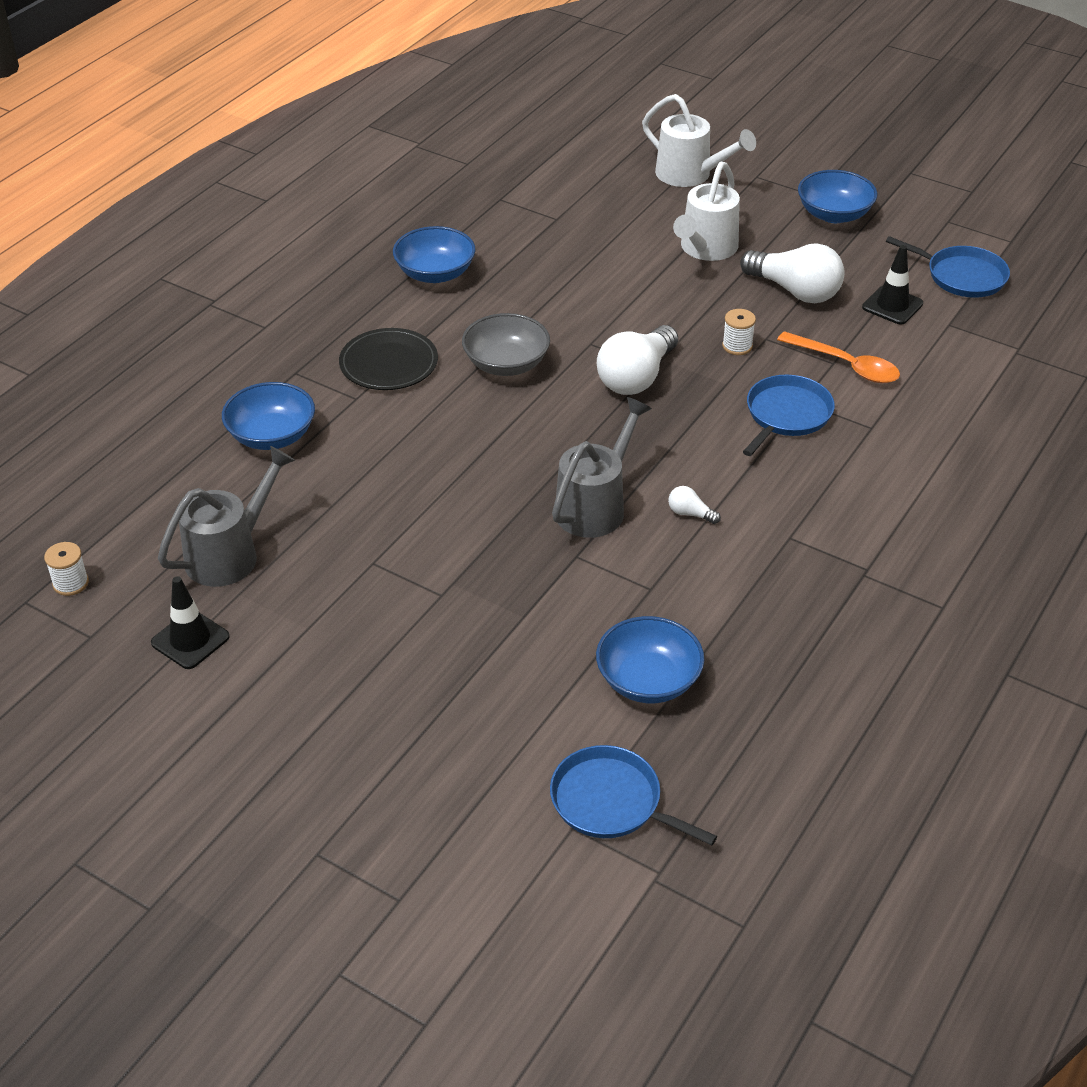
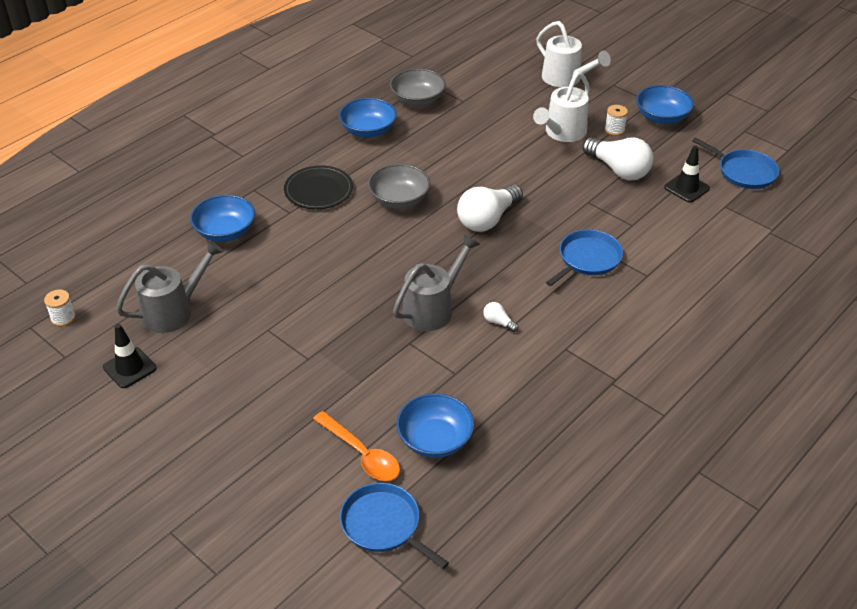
camera: 10 degrees right, 0 degrees up
white spool [722,309,756,355] -> white spool moved to [605,105,628,136]
orange spoon [777,331,900,383] -> orange spoon moved to [313,411,400,481]
none -> grey bowl [390,68,446,107]

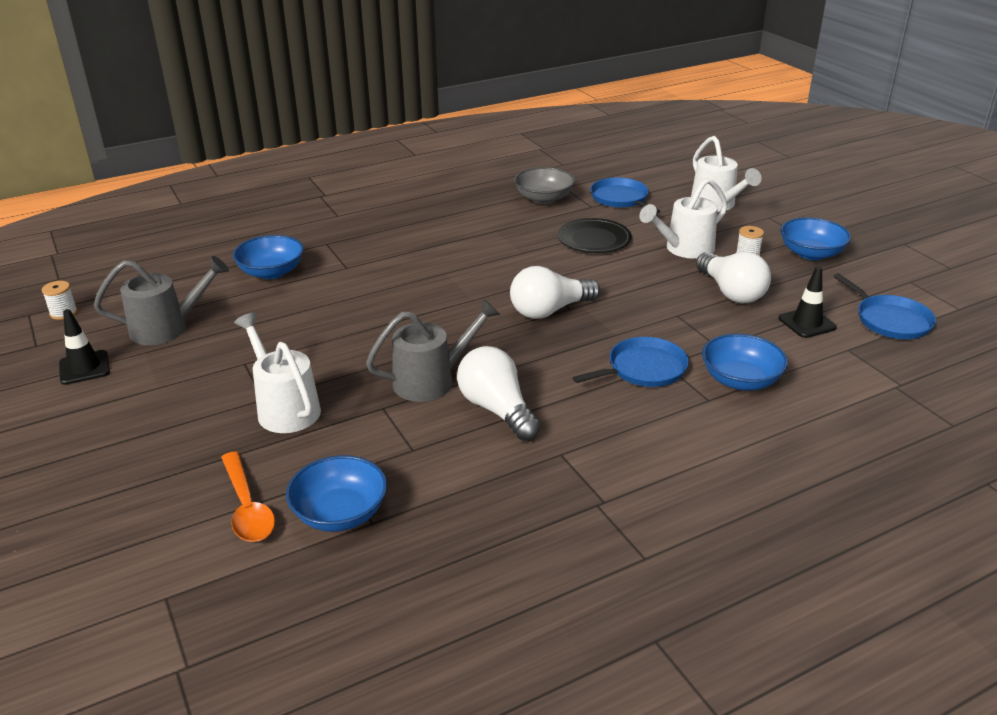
camera: 20 degrees right, 10 degrees down
black plate [284,165,353,209] -> black plate moved to [557,218,632,253]
blue bowl [339,98,397,138] -> blue bowl moved to [702,334,788,390]
blue pan [340,483,449,569] -> blue pan moved to [590,178,660,214]
grey bowl [368,164,430,209] -> none
white light bulb [483,302,519,332] -> white light bulb [457,346,541,441], size x2.31
none -> white watering can [234,312,321,433]

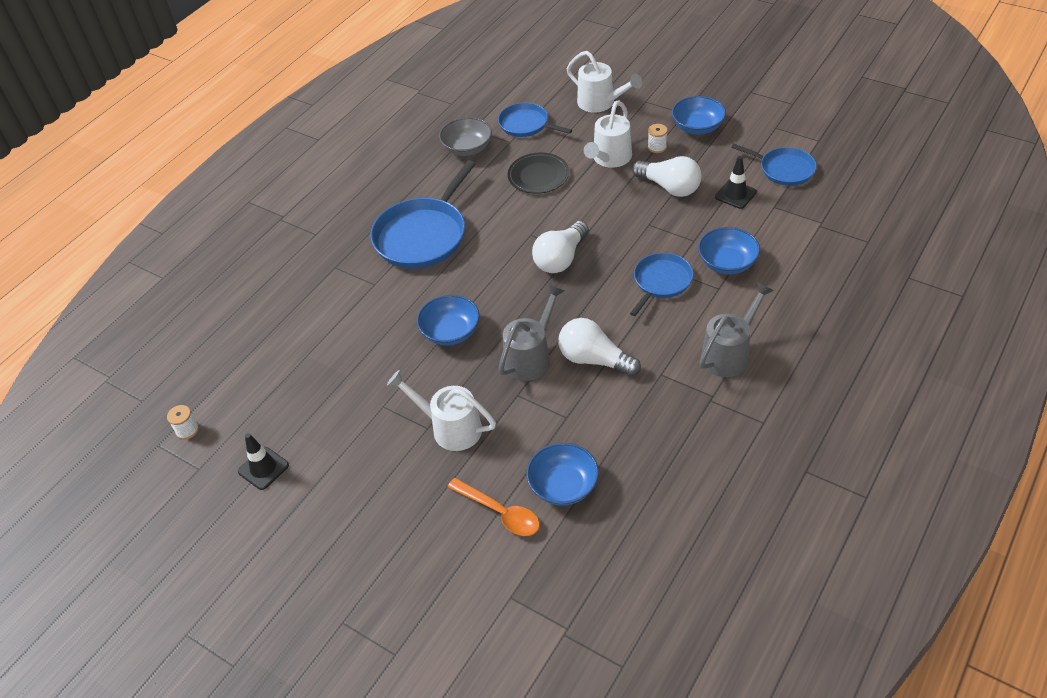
camera: 25 degrees left, 15 degrees up
grey watering can [94,256,229,345] -> grey watering can moved to [699,282,774,377]
blue bowl [233,235,304,279] -> blue bowl moved to [417,295,480,345]
none -> blue pan [371,160,476,269]

